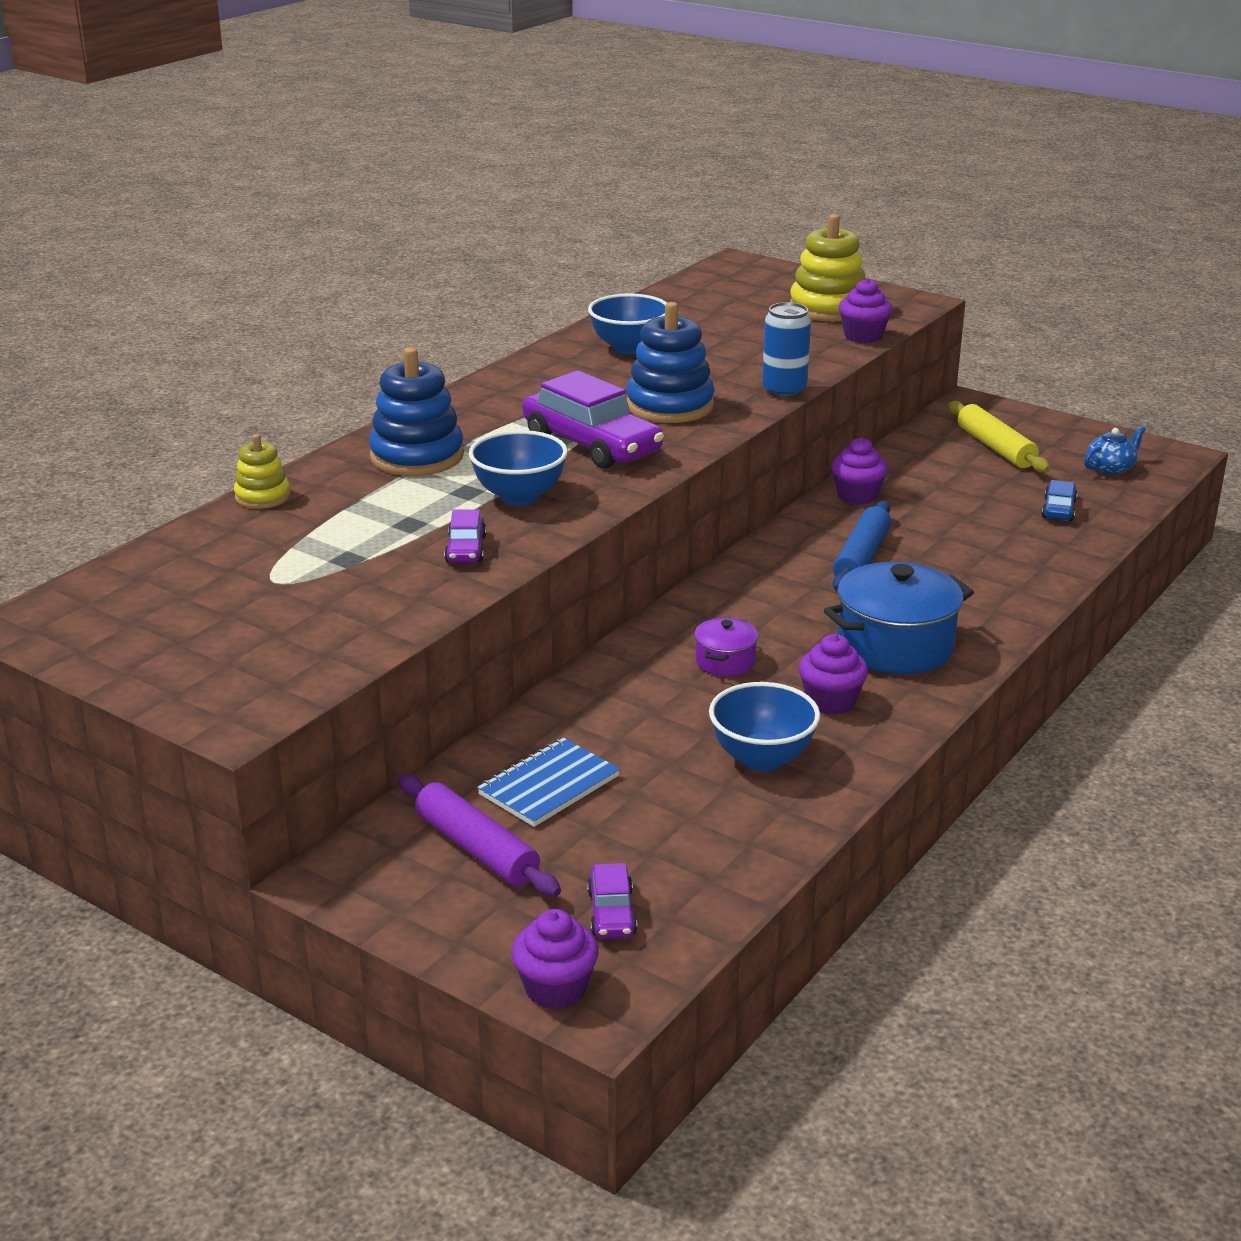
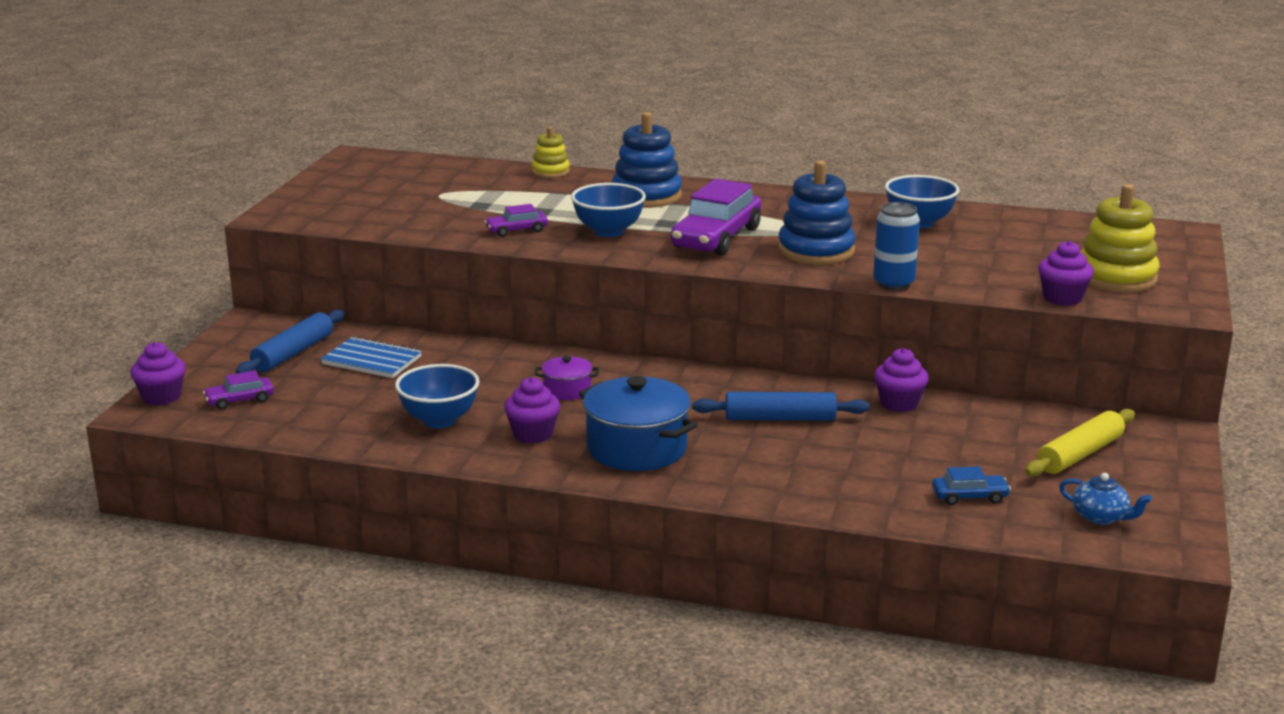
camera: 70 degrees right, 5 degrees down
purple rolling pin [399,774,561,897] -> blue rolling pin [236,309,345,374]

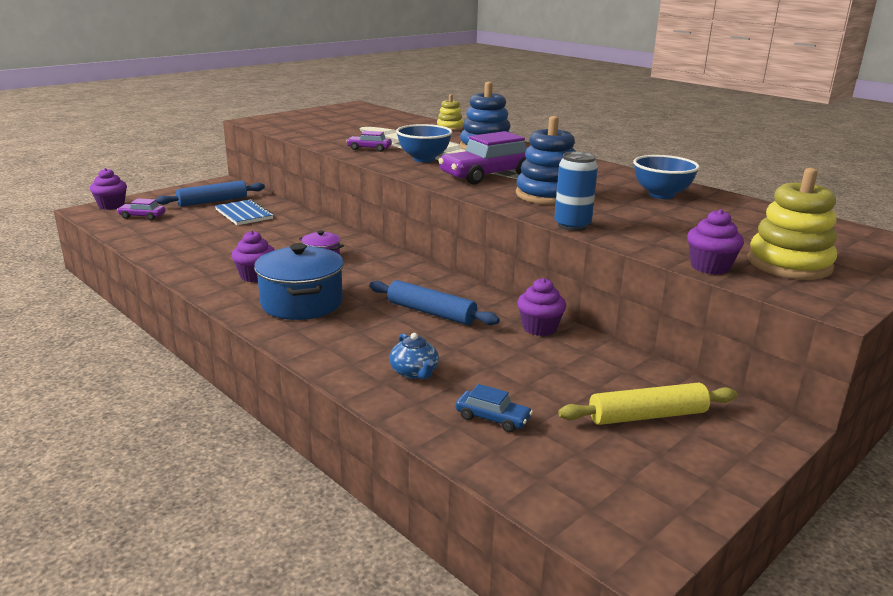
camera: 30 degrees right, 0 degrees up
blue bowl [395,364,480,428] -> none
blue teapot [1059,473,1152,525] -> blue teapot moved to [389,333,439,379]

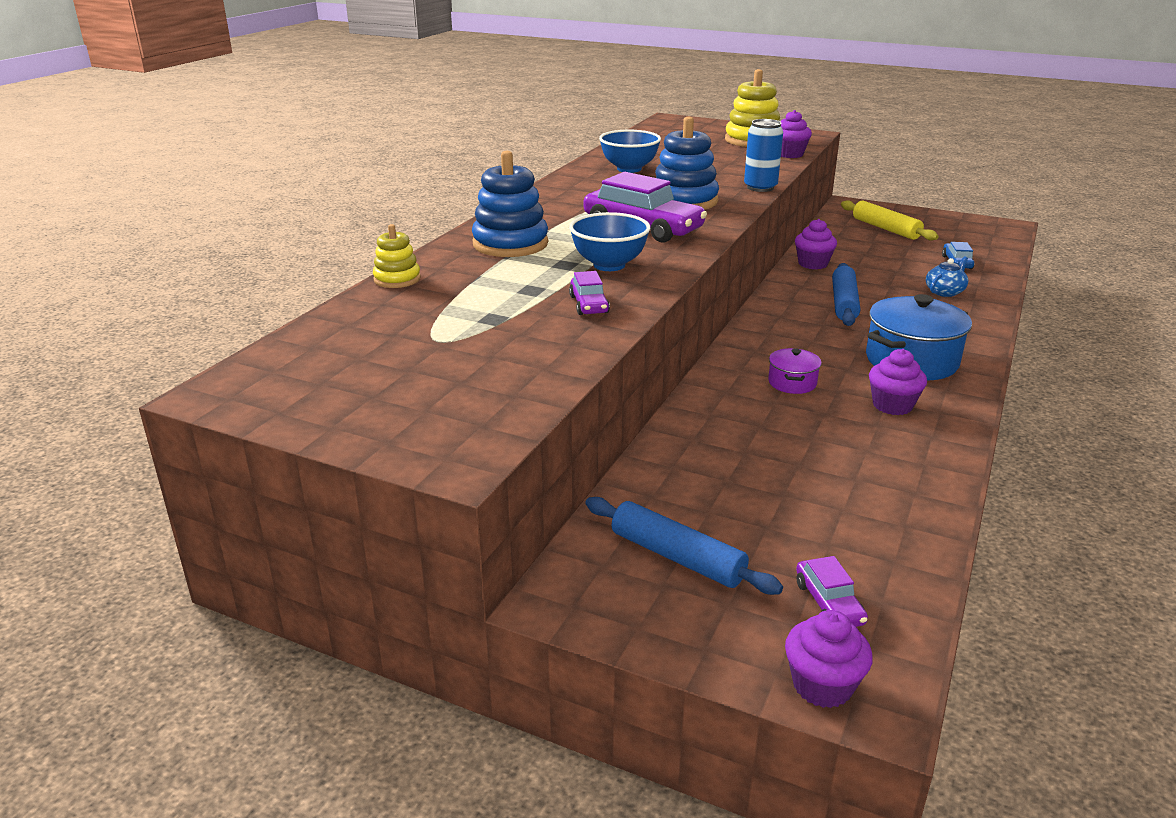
camera: 110 degrees left, 5 degrees up
blue notebook [215,199,273,225] -> none

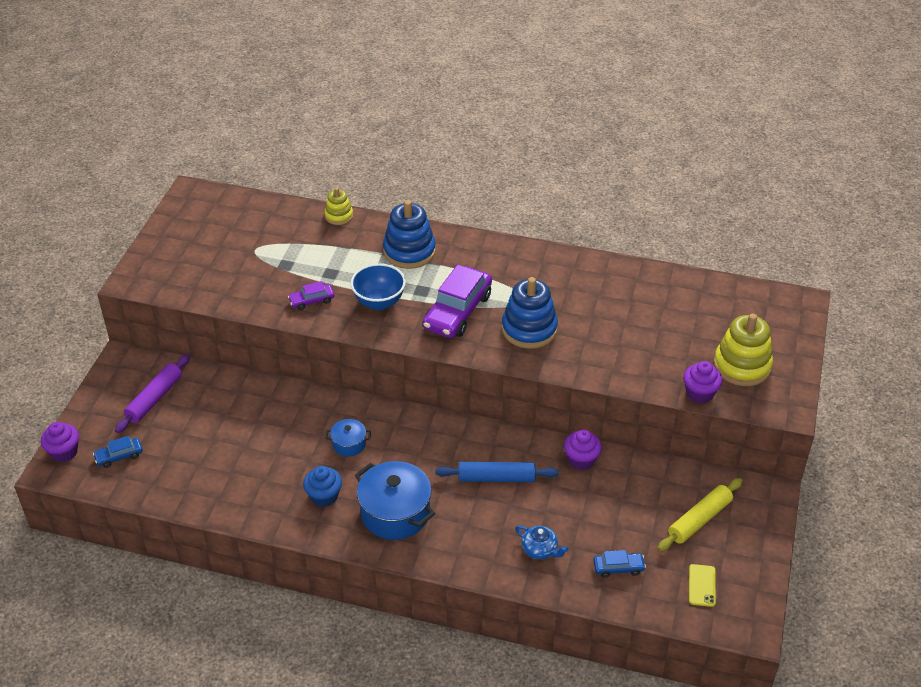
camera: 80 degrees right, 15 degrees up
blue rolling pin [585,497,783,595] -> purple rolling pin [115,354,190,433]
blue bowl [599,130,661,173] -> none
blue can [744,119,783,192] -> none
purple pot [768,348,822,394] -> blue pot [326,419,371,457]
purple car [796,556,868,627] -> blue car [93,436,143,468]
purple cupcake [869,349,927,415] -> blue cupcake [303,466,342,507]
none -> yellow phone [689,564,716,607]

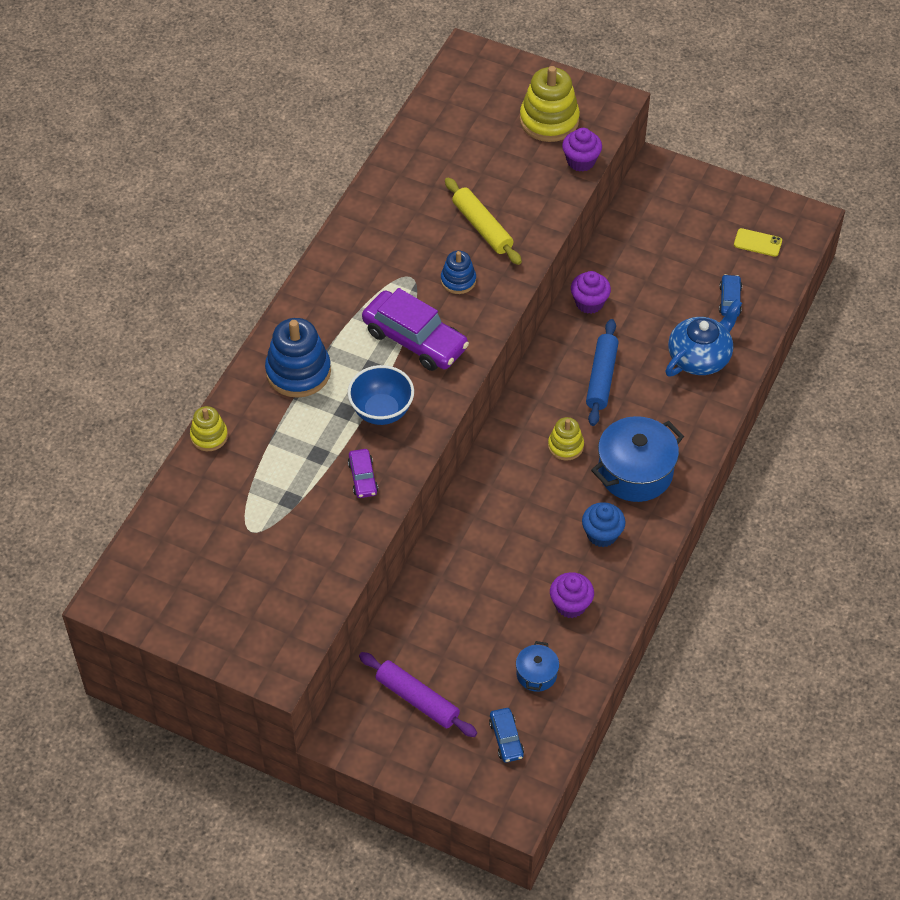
camera: 80 degrees left, 10 degrees up
purple cupcake [41,422,79,462] -> purple cupcake moved to [550,572,594,618]
blue pot [326,419,371,457] -> blue pot moved to [516,641,559,692]
blue stacking toy [502,277,558,349] -> blue stacking toy [441,251,476,294], size x0.56
blue teapot [515,525,568,559] -> blue teapot [665,299,742,376], size x1.73
yellow rolling pin [658,478,743,551] -> yellow rolling pin moved to [445,178,522,265]
none -> yellow stacking toy [548,417,584,461]

